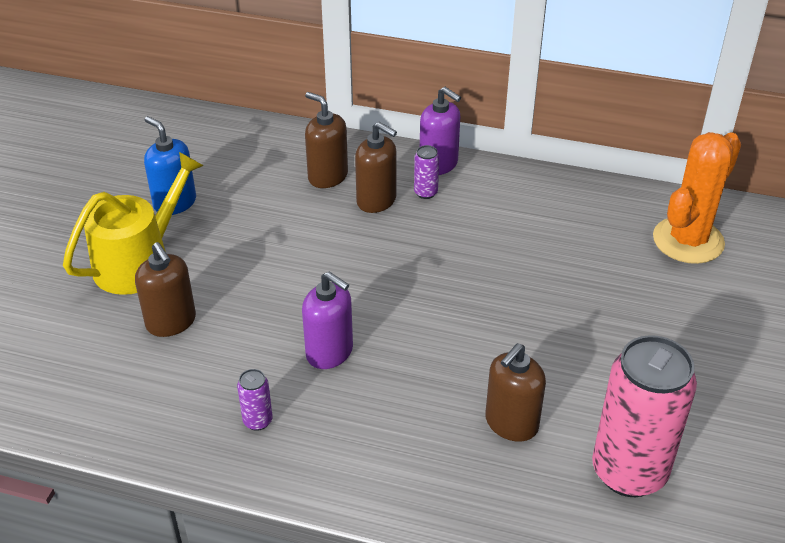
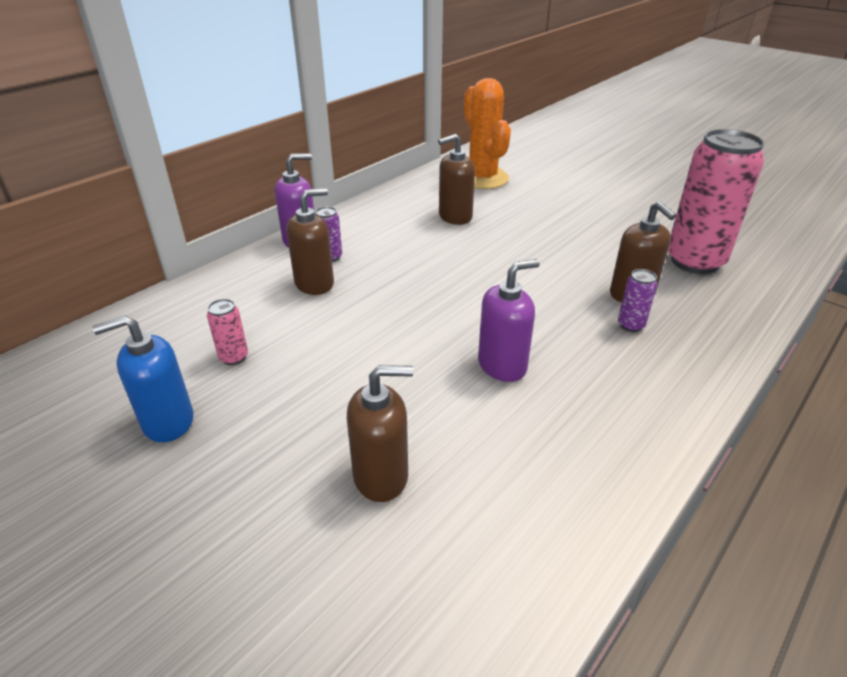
camera: 65 degrees left, 5 degrees down
yellow watering can [63,152,204,295] -> none
purple can [237,369,273,431] -> purple can moved to [618,269,657,332]
brown soap dispenser [305,92,348,188] -> brown soap dispenser moved to [438,134,475,225]
none -> pink can [207,299,248,365]

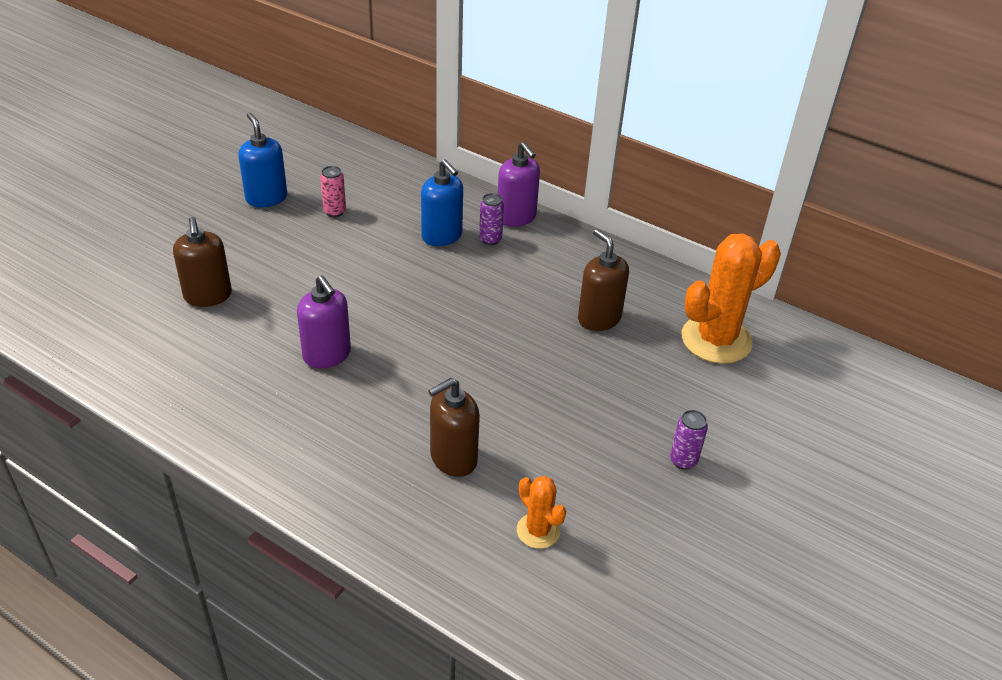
camera: 80 degrees right, 5 degrees up
brown soap dispenser [286,188,334,295] -> blue soap dispenser [421,159,463,246]
purple can [618,269,657,332] -> purple can moved to [670,410,708,469]
pink can [668,129,765,274] -> orange cactus [517,476,566,549]

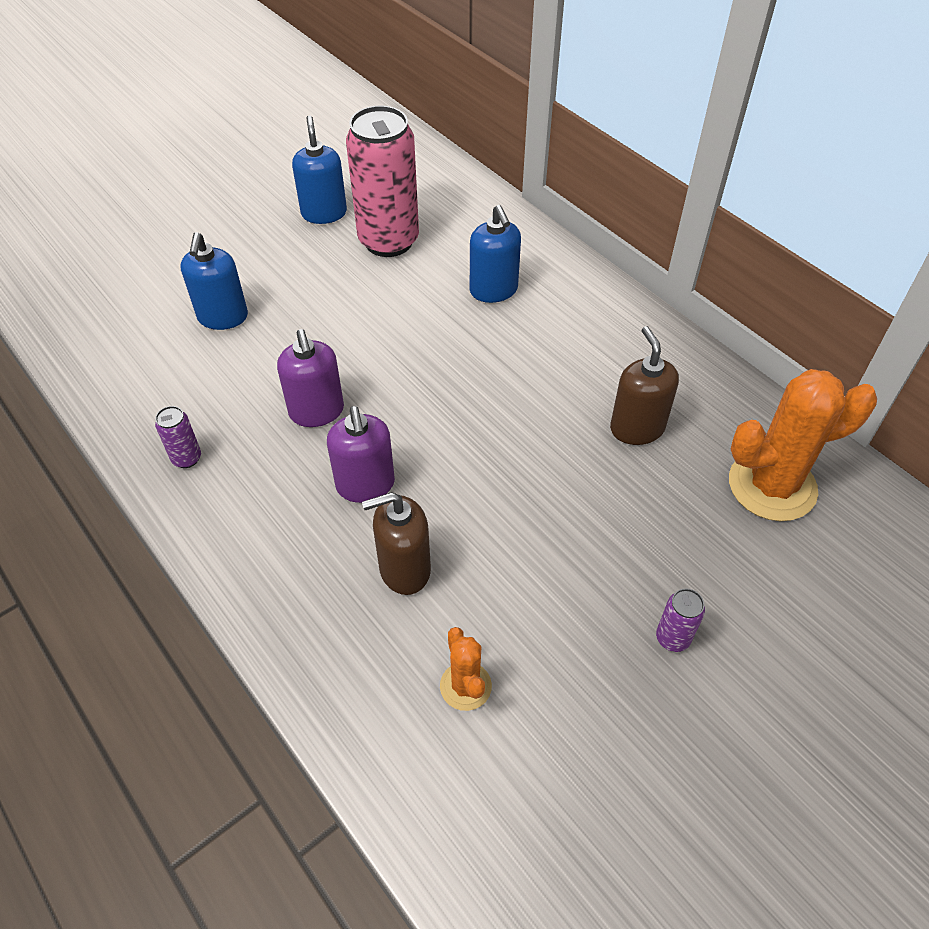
camera: 20 degrees right, 10 degrees up
brown soap dispenser [173,217,232,307] -> blue soap dispenser [180,232,248,330]
pink can [320,166,346,217] -> pink can [346,106,419,257], size x2.45
purple can [479,193,504,245] -> purple can moved to [155,406,201,468]
purple soap dispenser [498,142,540,227] -> purple soap dispenser moved to [327,406,395,503]

